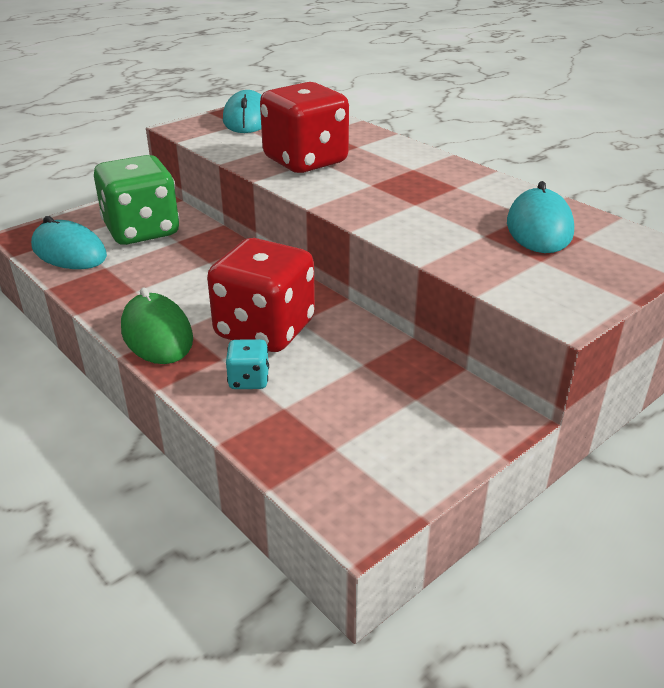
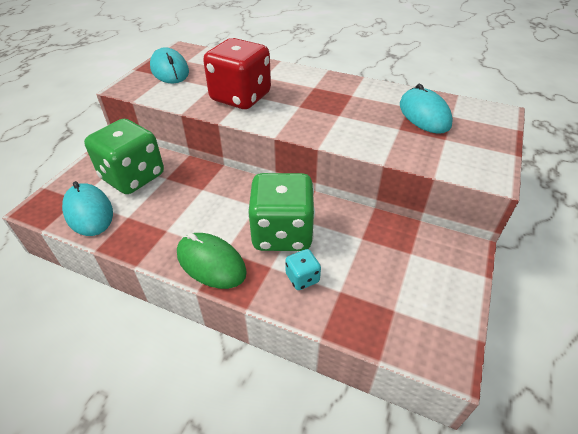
camera: 25 degrees left, 10 degrees up
turquoise mouse [31,216,107,269] -> turquoise mouse turned 45 degrees clockwise [62,181,113,236]
red dice [207,238,315,352] -> green dice [248,173,315,251]

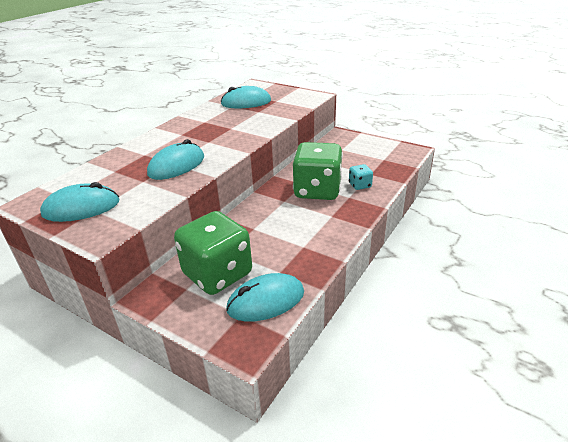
camera: 80 degrees left, 10 degrees down
green mouse [177,233,247,289] -> none
red dice [203,38,271,109] -> turquoise mouse [147,139,204,180]

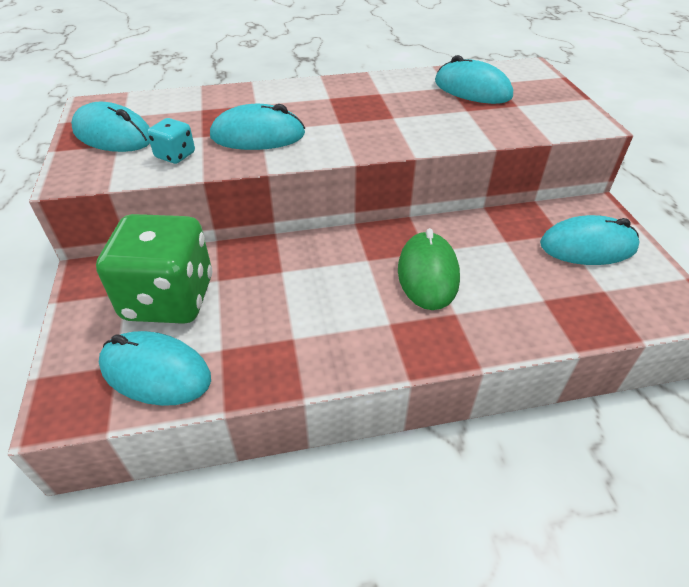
camera: 45 degrees right, 10 degrees up
green dice [293,142,343,200] -> green mouse [398,228,460,310]
turquoise dice [349,164,373,190] -> turquoise dice moved to [147,118,195,164]
none -> turquoise mouse [540,215,640,265]

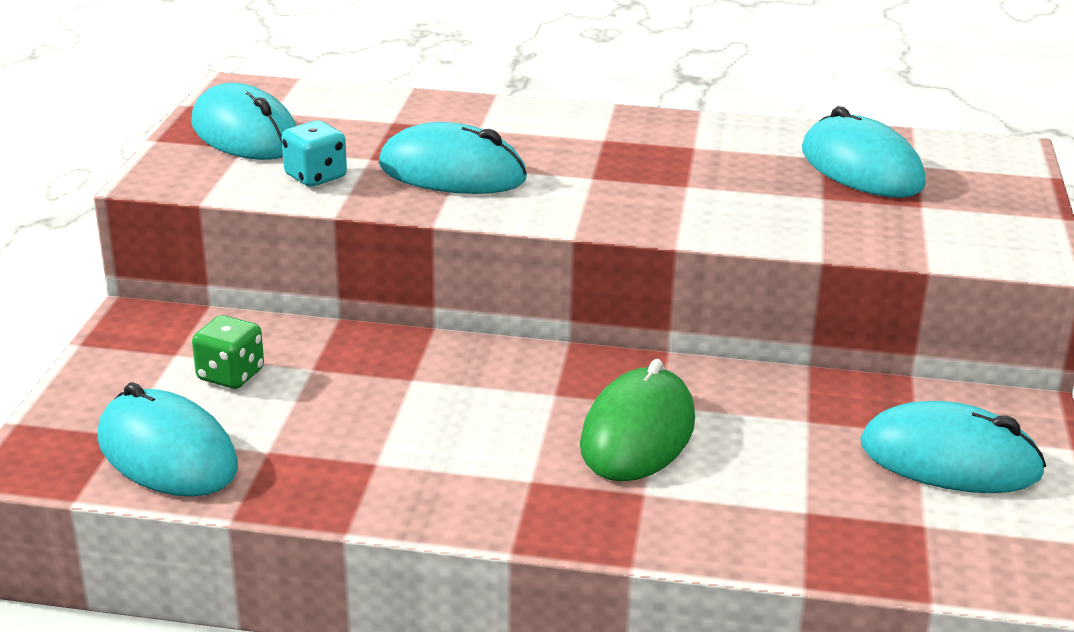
camera: 20 degrees right, 15 degrees down
green dice [96,214,212,324] -> green dice [192,315,264,389], size x0.43

